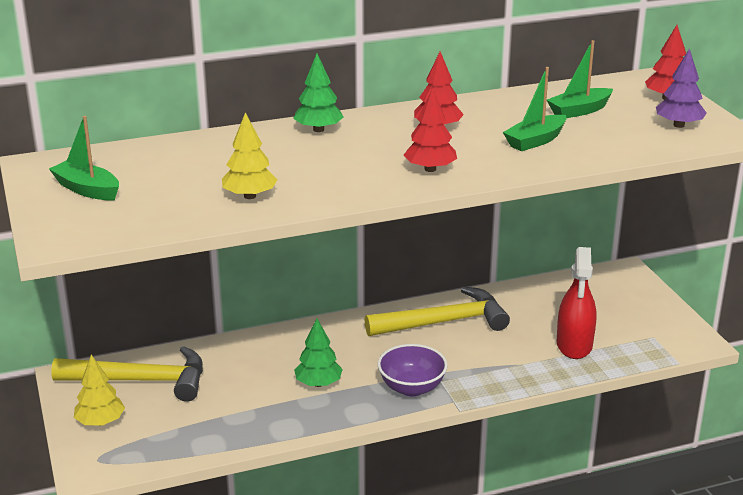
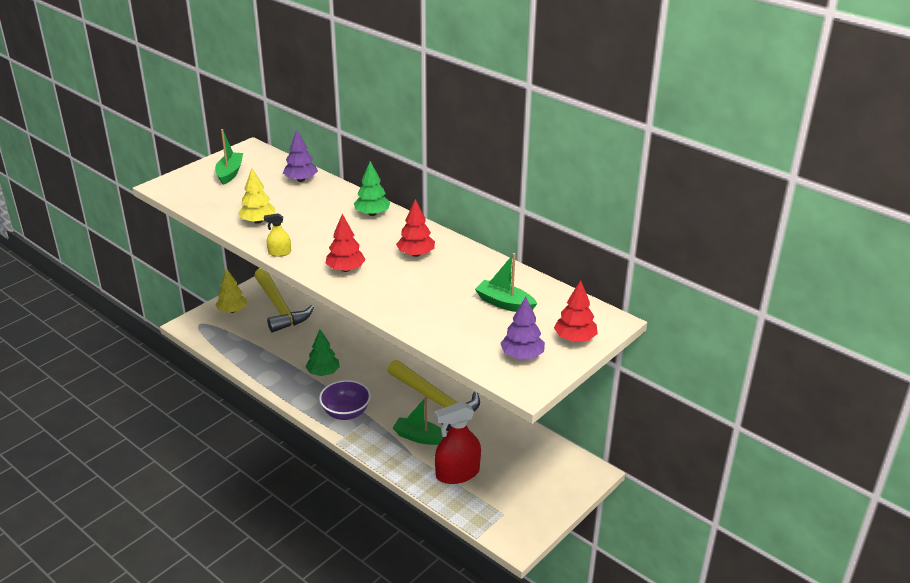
camera: 60 degrees right, 5 degrees up
green boat [503,67,566,151] -> green boat moved to [393,397,444,445]
none -> yellow spray bottle [264,213,291,257]
none -> purple tree [283,129,318,182]

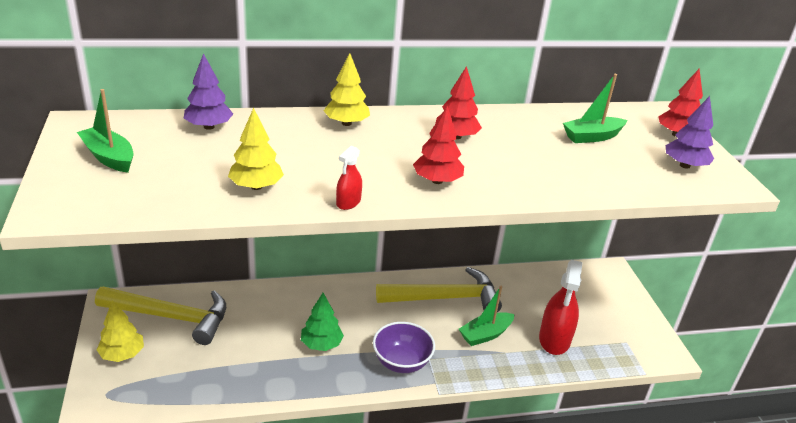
camera: 55 degrees left, 0 degrees up
yellow spray bottle [264,213,291,257] -> red spray bottle [336,146,362,210]
green tree [354,161,390,216] -> yellow tree [324,53,370,126]

